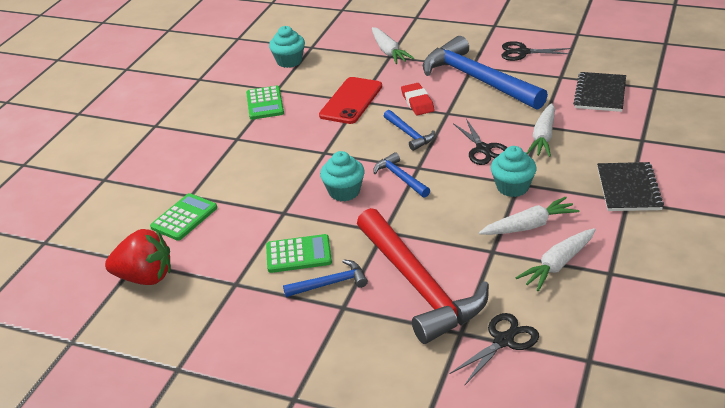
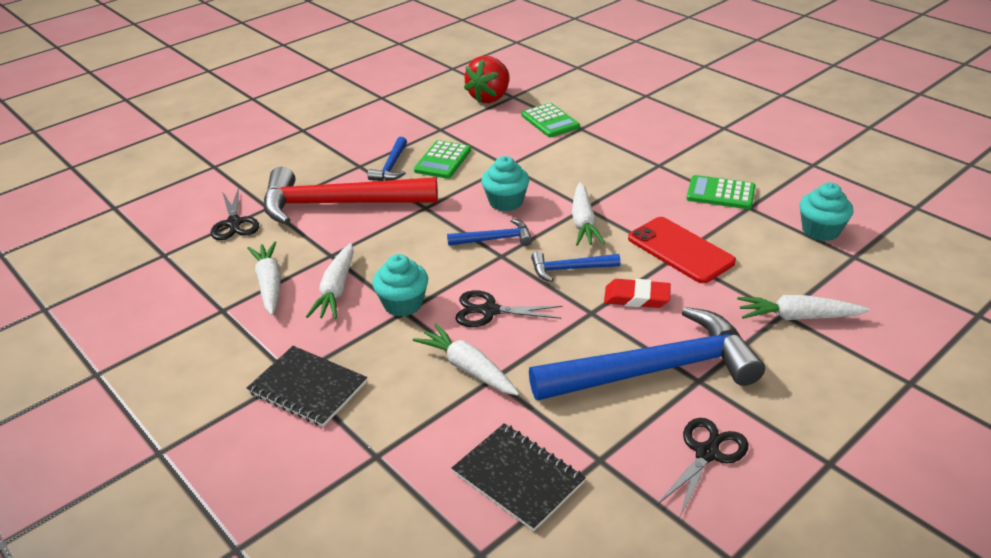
camera: 115 degrees right, 0 degrees up
none -> white carrot [572,182,605,246]

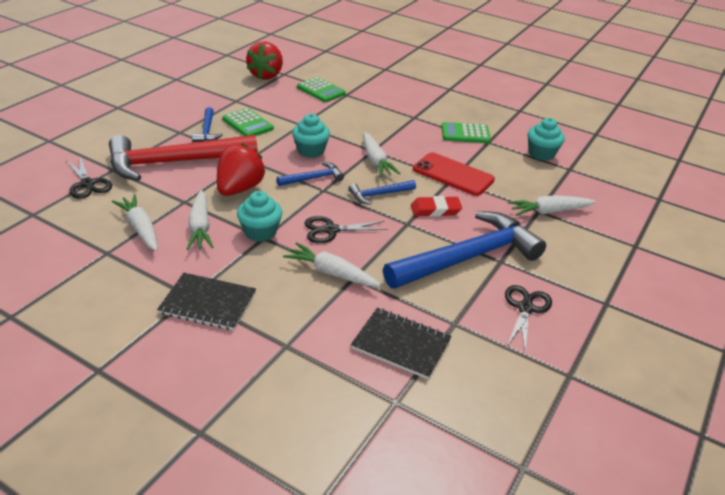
camera: 20 degrees left, 0 degrees up
green calculator [414,140,471,179] -> green calculator turned 45 degrees counterclockwise [223,108,274,136]
none -> red strawberry [217,143,266,196]

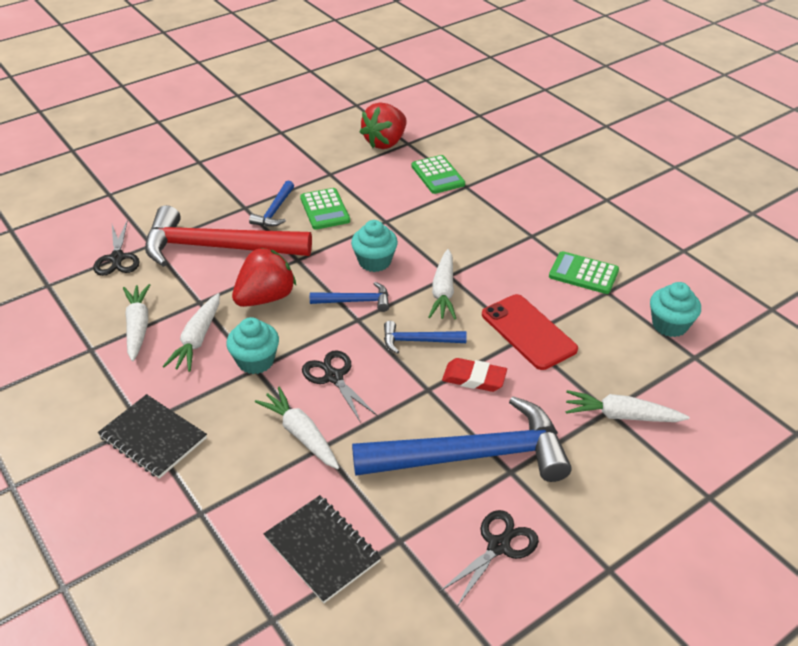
camera: 25 degrees right, 5 degrees up
black scissors [304,216,388,243] -> black scissors turned 45 degrees clockwise [302,350,378,423]

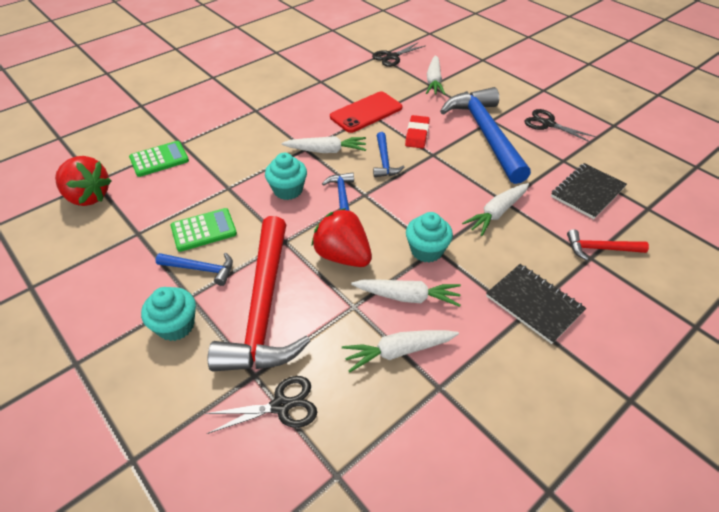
camera: 95 degrees left, 5 degrees up
black notebook [98,394,207,479] -> black notebook turned 75 degrees counterclockwise [486,264,586,344]
black scissors [302,350,378,423] -> black scissors moved to [372,42,426,67]
green calculator [549,251,619,294] -> none
turquoise cupcake [650,282,701,337] -> turquoise cupcake moved to [141,287,196,341]
none -> red hammer [567,229,649,260]

